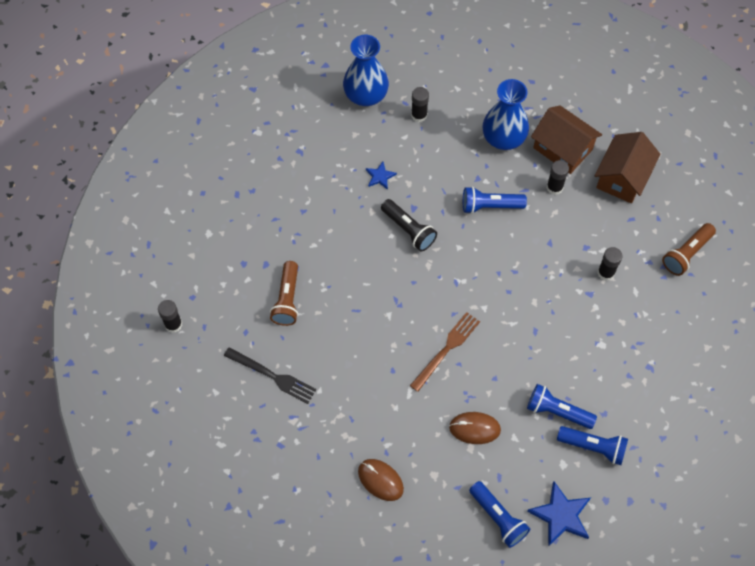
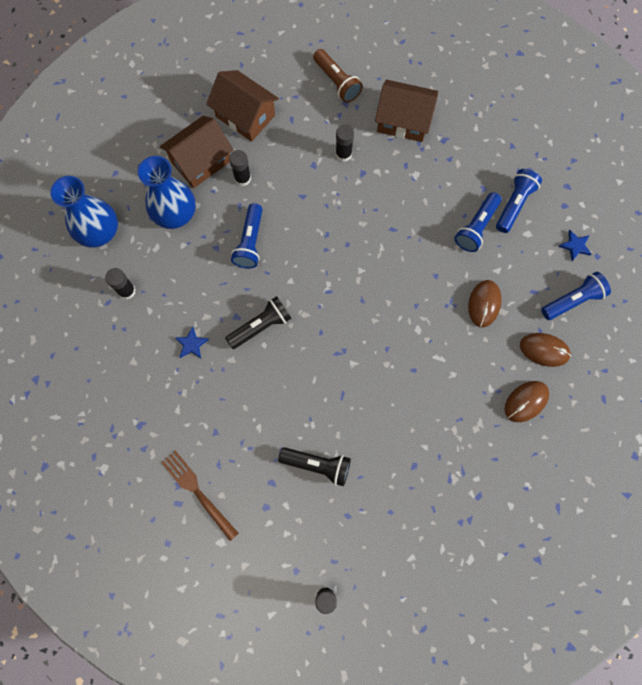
camera: 80 degrees left, 10 degrees up
black fork [224,347,316,404] -> none
brown flashlight [270,261,298,326] -> black flashlight [278,447,351,486]
blue vase [343,35,389,106] -> blue vase moved to [50,176,118,248]
brown fork [410,312,480,392] -> brown fork moved to [161,451,239,541]
blue star [527,481,591,547] -> blue star [558,230,592,261], size x0.55
none -> brown house [375,80,438,142]
none -> brown mouse [520,333,571,367]

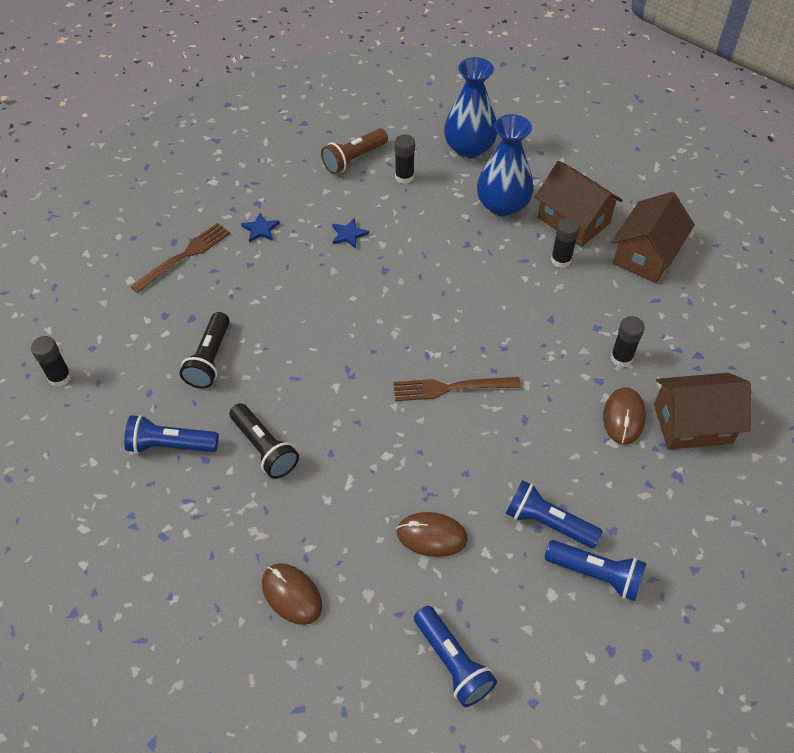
camera: 85 degrees right, 20 degrees down
black flashlight [225,296,292,349] -> black flashlight moved to [229,403,299,479]
blue flashlight [231,203,263,269] -> blue flashlight moved to [124,415,219,454]
brown flashlight [313,49,363,103] -> brown flashlight moved to [321,128,388,174]
brown house [375,80,438,142] -> brown house turned 75 degrees clockwise [654,373,751,449]
brown mouse [520,333,571,367] -> brown mouse moved to [603,388,646,445]
blue star [558,230,592,261] -> blue star moved to [241,213,280,243]
none -> brown fork [393,377,521,401]

